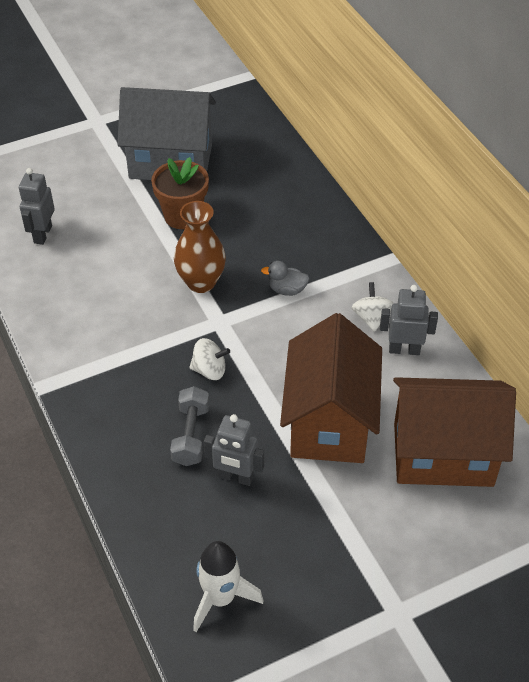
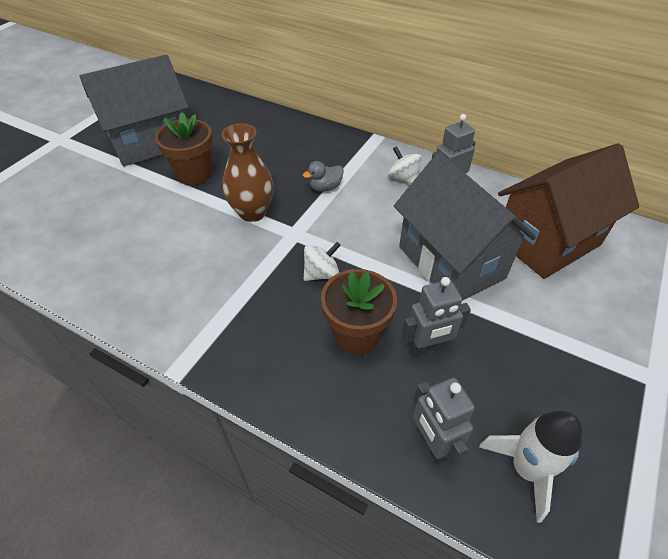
camera: 35 degrees left, 0 degrees up
grey robot [19,168,55,245] -> grey robot moved to [413,378,475,466]
grey dumbbell [170,386,209,466] -> brown flower pot [321,269,397,355]
brown house [280,313,382,463] -> grey house [394,153,536,300]

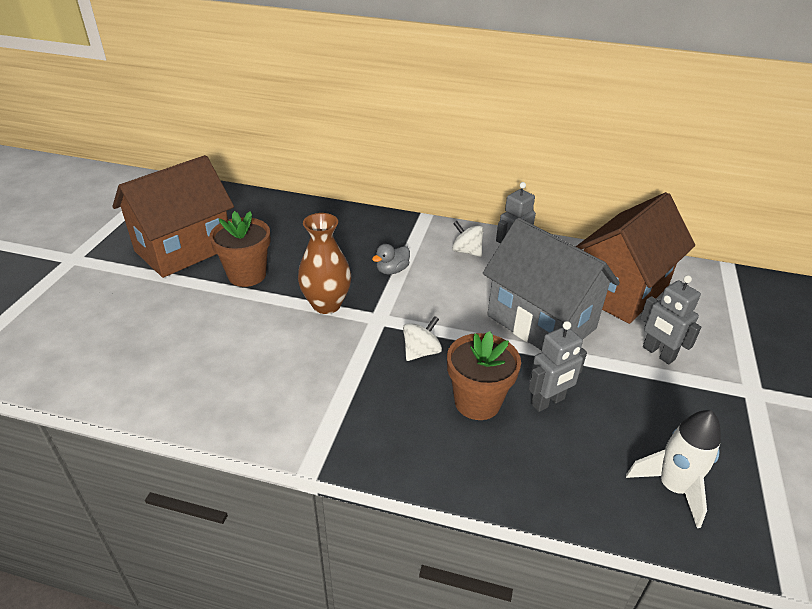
camera: 15 degrees left, 10 degrees down
grey house [80,55,189,166] -> brown house [112,155,234,278]
grey robot [413,378,475,466] -> grey robot moved to [640,275,701,364]

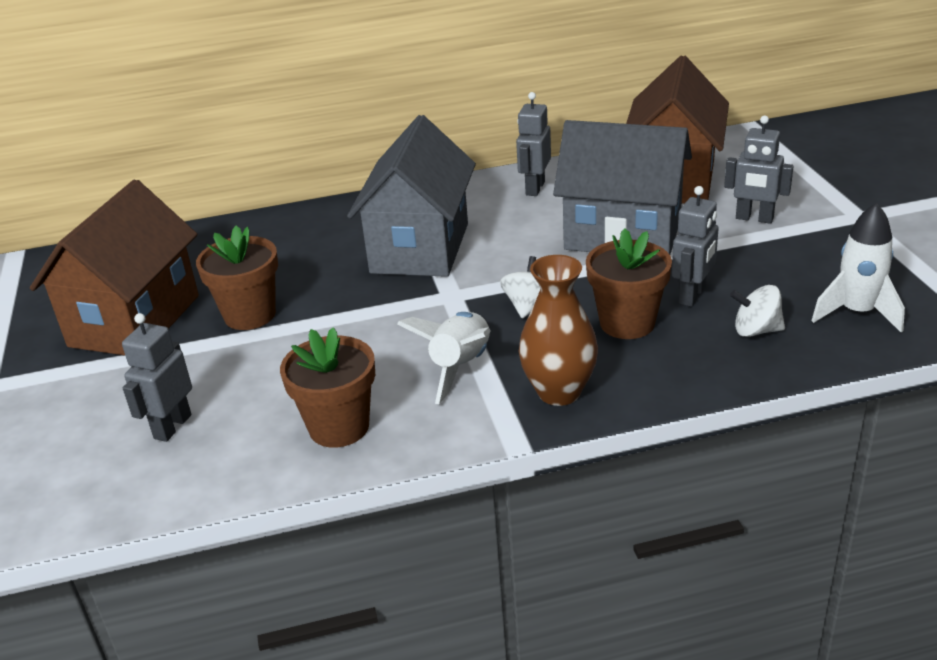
camera: 25 degrees left, 5 degrees down
brown vase [298,213,351,314] -> brown vase moved to [519,255,598,406]
grey duck [372,244,410,274] -> grey house [347,115,476,277]
white spinning top [452,221,483,257] -> white spinning top moved to [730,285,785,337]
none -> grey robot [122,313,192,442]
none -> brown flower pot [280,327,375,448]
none -> white rocket [397,312,491,404]

